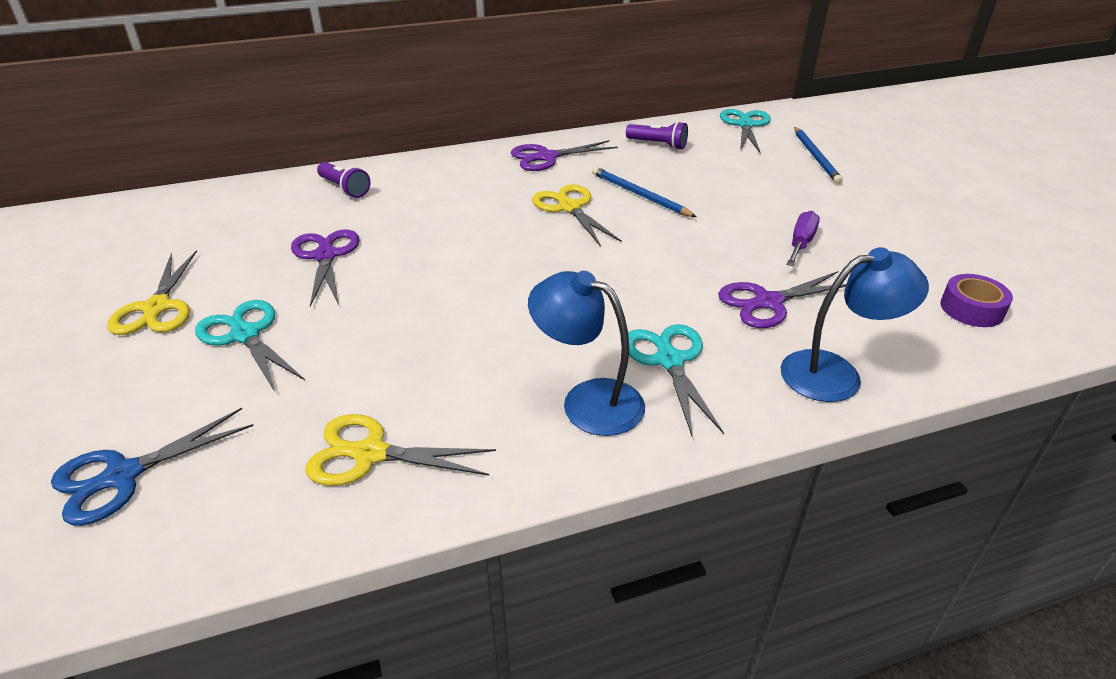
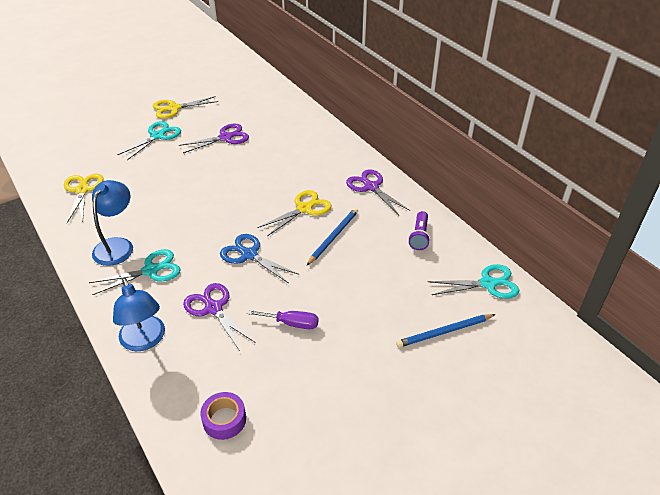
camera: 75 degrees right, 5 degrees up
blue scissors [51,408,254,526] -> blue scissors moved to [220,234,299,284]
purple flashlight [317,162,371,198] -> none

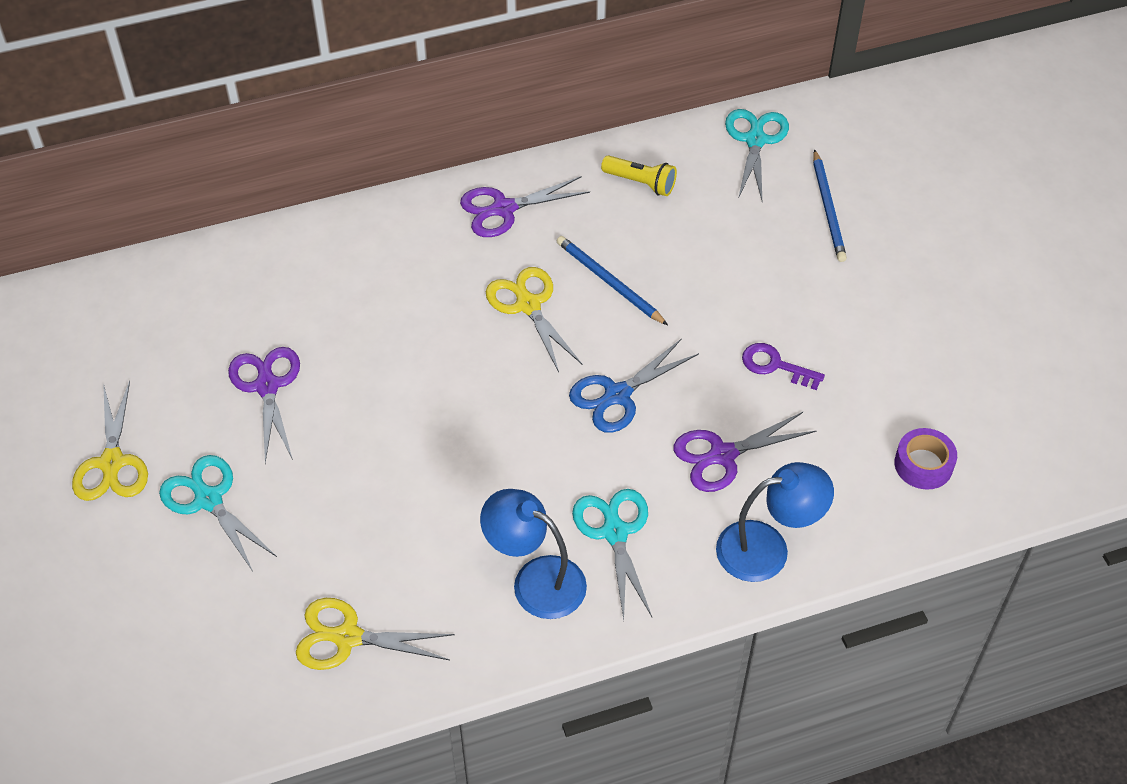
camera: 75 degrees left, 10 degrees up
purple screwdriver [246,310,319,329] -> purple key [742,343,825,390]
purple flashlight [408,211,430,250] -> yellow flashlight [601,155,677,196]

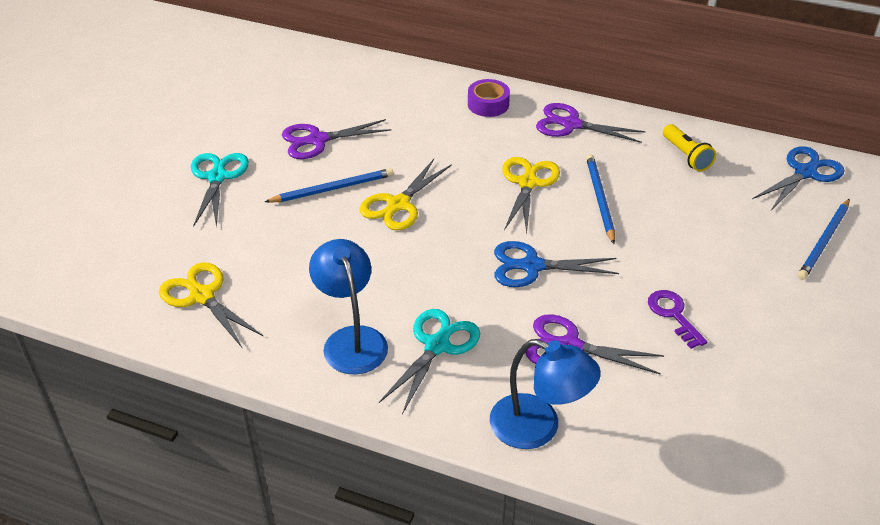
camera: 40 degrees right, 10 degrees down
yellow scissors [72,381,148,501] -> yellow scissors moved to [359,159,452,231]
purple scissors [228,347,300,463] -> purple scissors turned 135 degrees counterclockwise [282,119,391,159]
turquoise scissors [725,109,789,200] -> blue scissors [752,146,845,210]
purple tape [894,428,957,490] -> purple tape moved to [468,79,510,117]
none -> blue pencil [265,168,393,203]

